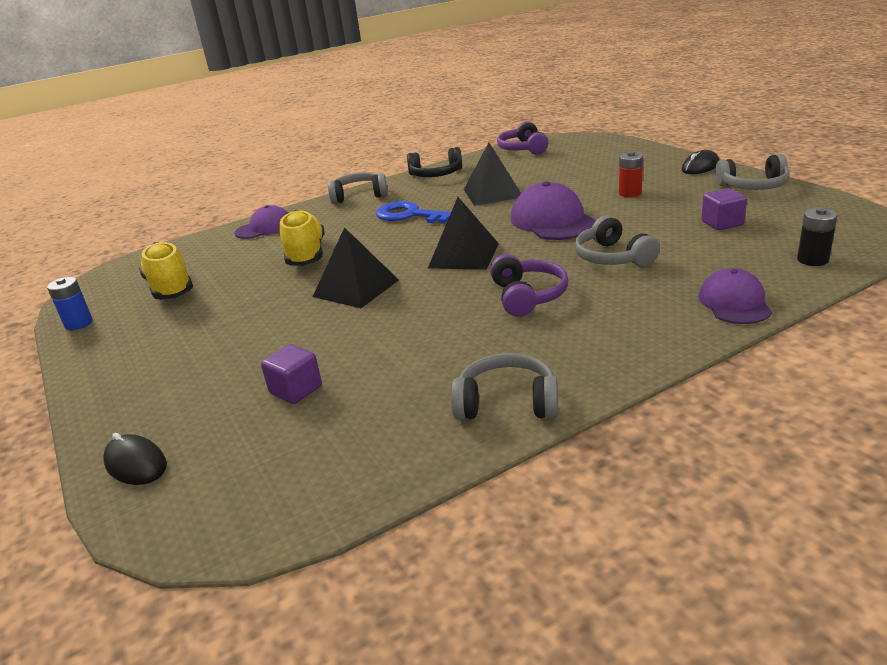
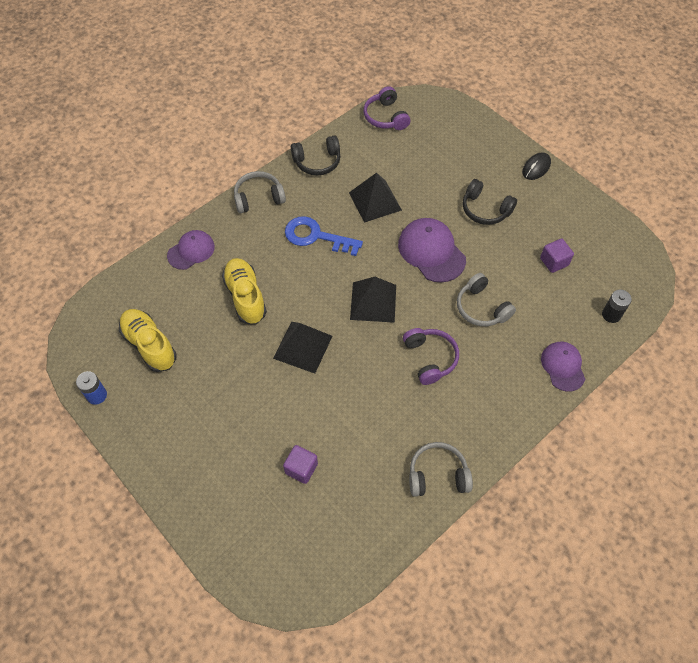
camera: 15 degrees left, 30 degrees up
black mouse [103,433,167,485] -> none
red battery [619,151,643,197] -> black headphones [463,179,517,225]
grey headphones [715,154,790,190] -> none

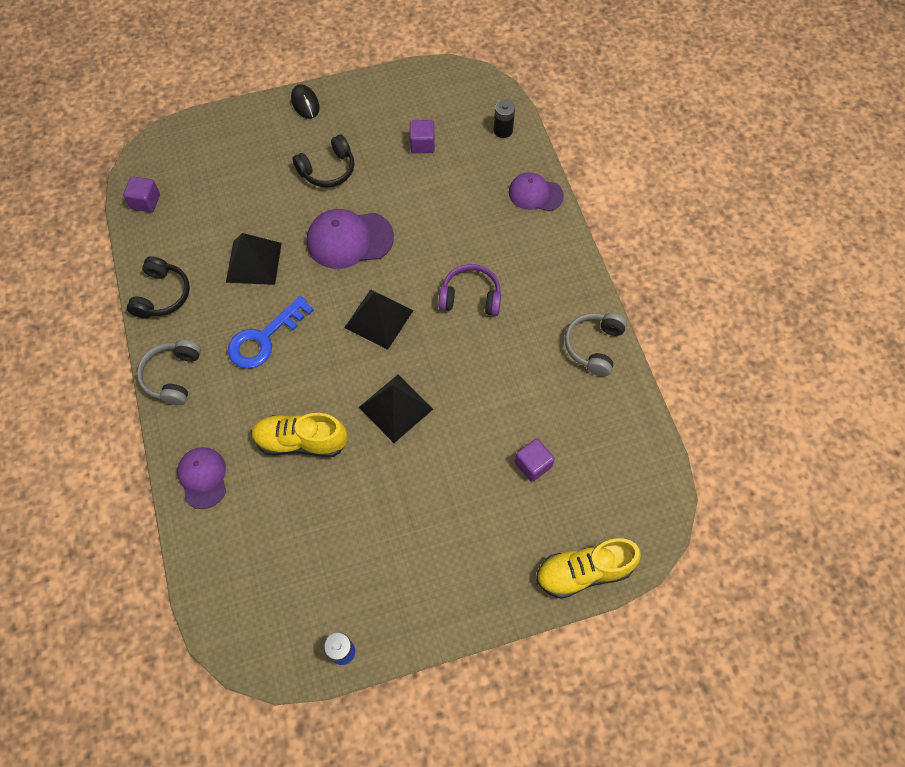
camera: 65 degrees left, 5 degrees up
yellow shoe [119,309,177,372] -> yellow shoe moved to [536,538,641,599]
purple headphones [363,86,410,130] -> purple cube [123,176,160,212]
grey headphones [457,273,516,326] -> none

